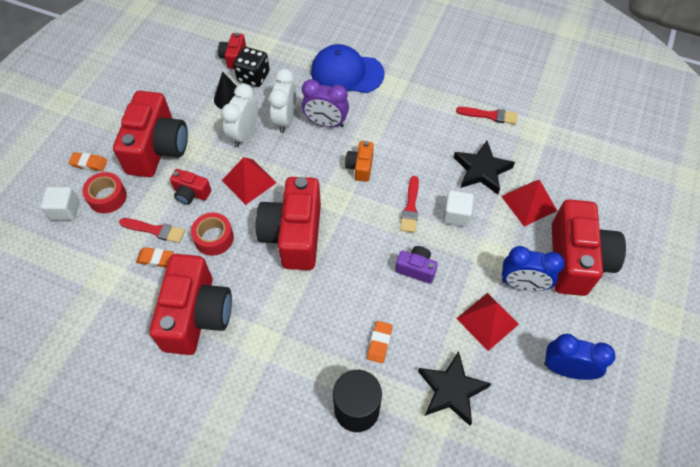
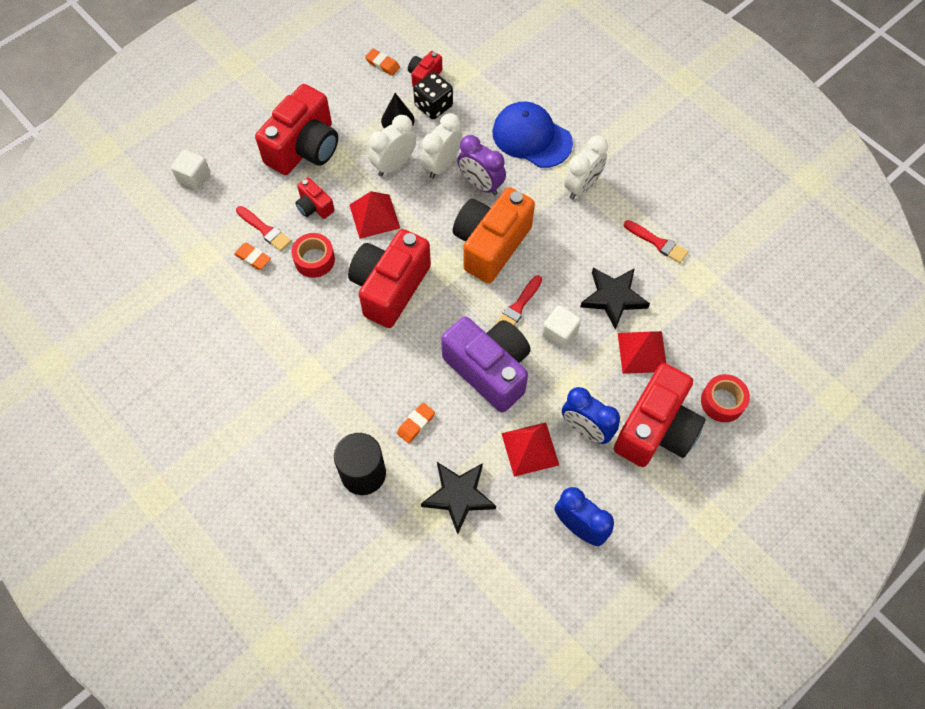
camera: 25 degrees right, 5 degrees up
orange eraser [69,152,107,171] -> orange eraser moved to [365,49,400,76]
red tape [82,172,127,213] -> red tape moved to [701,374,750,422]
red camera [149,254,232,355] -> none
orange camera [345,141,374,182] -> orange camera [453,187,535,283], size x2.13
purple camera [395,246,438,284] -> purple camera [441,316,531,413], size x2.13
none -> white clock [564,136,608,200]

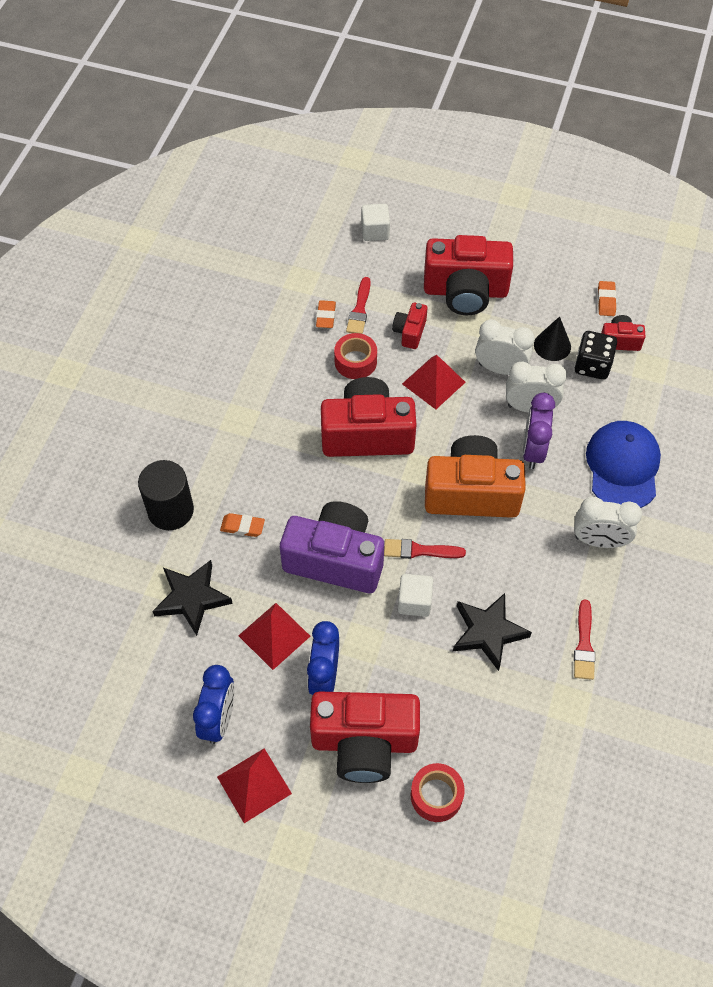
camera: 60 degrees right, 5 degrees down
purple camera [441,316,531,413] -> purple camera turned 90 degrees counterclockwise [280,501,384,593]
red pyramid [618,331,666,374] -> red pyramid moved to [217,748,292,823]

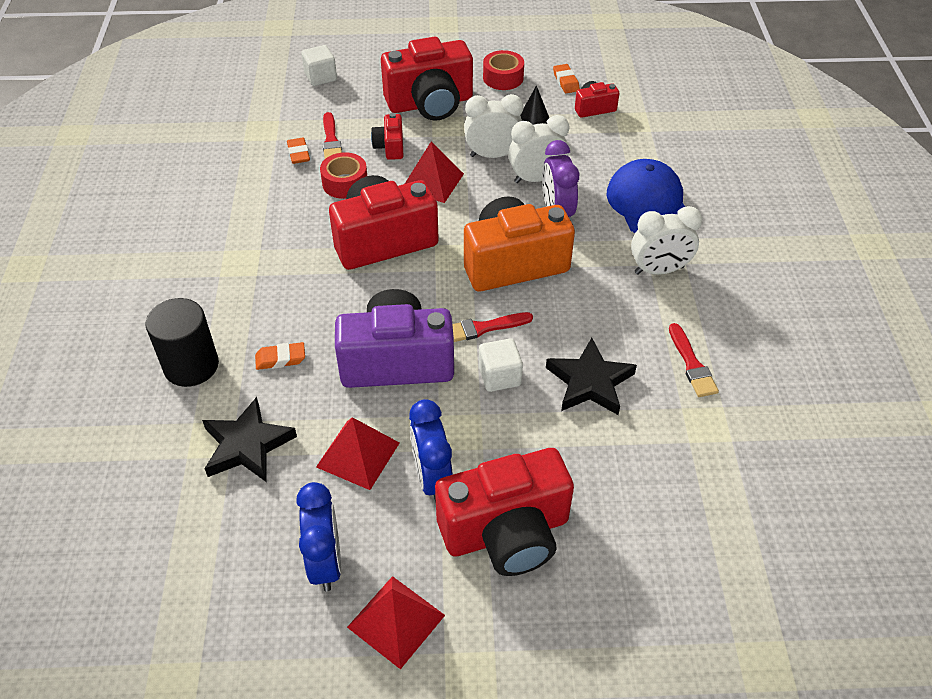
camera: 20 degrees left, 10 degrees down
red tape [411,763,465,822] -> red tape moved to [483,50,524,90]
black dice [575,331,617,380] -> none

